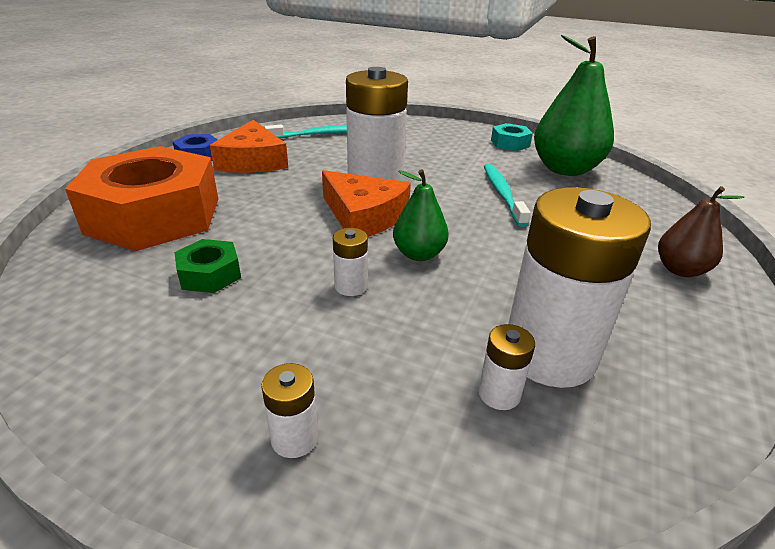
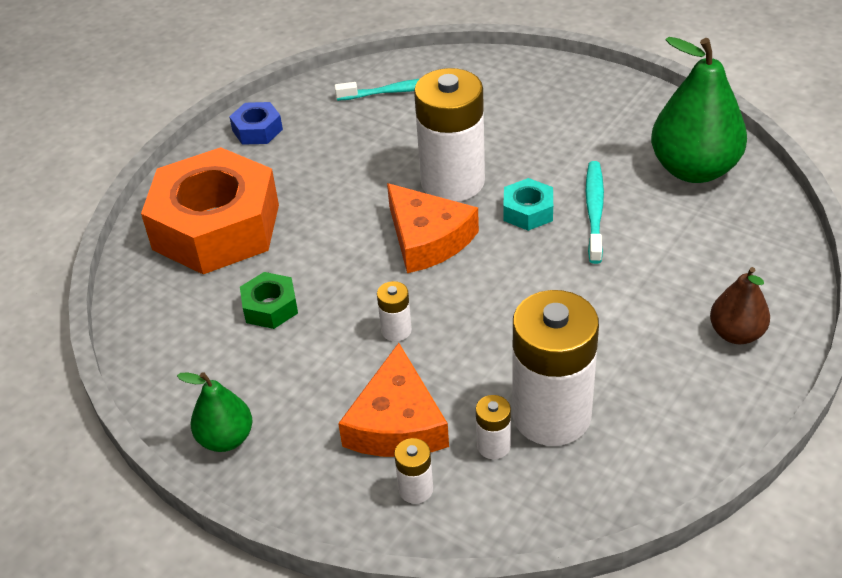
camera: 15 degrees right, 10 degrees up
orange cheese [210,120,288,173] -> orange cheese moved to [338,343,449,457]
white battery [261,363,318,458] -> white battery moved to [394,438,433,504]
green pear [393,169,449,261] -> green pear moved to [177,372,252,452]
turquoise nut [491,123,533,151] -> turquoise nut moved to [503,178,553,231]

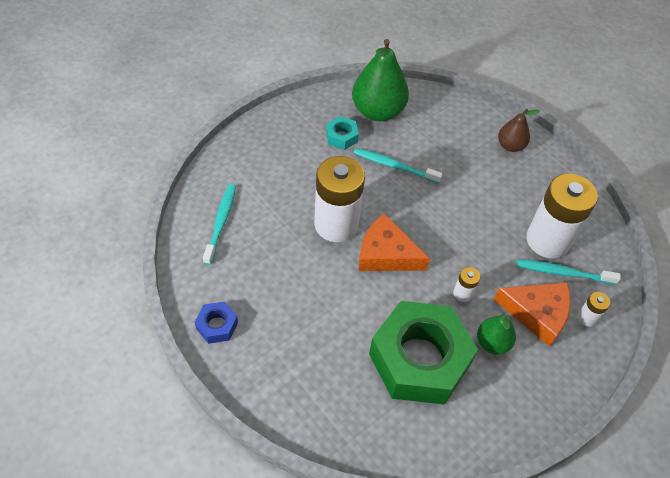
camera: 80 degrees left, 10 degrees up
orange nut [141,147,279,274] -> none
green pear [177,372,252,452] -> green pear moved to [477,314,516,354]
green nut [240,272,298,329] -> green nut [369,301,478,405], size x2.41
orange cheese [387,183,479,273] -> orange cheese turned 135 degrees counterclockwise [359,213,430,271]
white battery [476,395,511,459] -> turquoise toothbrush [516,259,621,285]
turquoise nut [503,178,553,231] -> turquoise nut moved to [326,116,359,150]

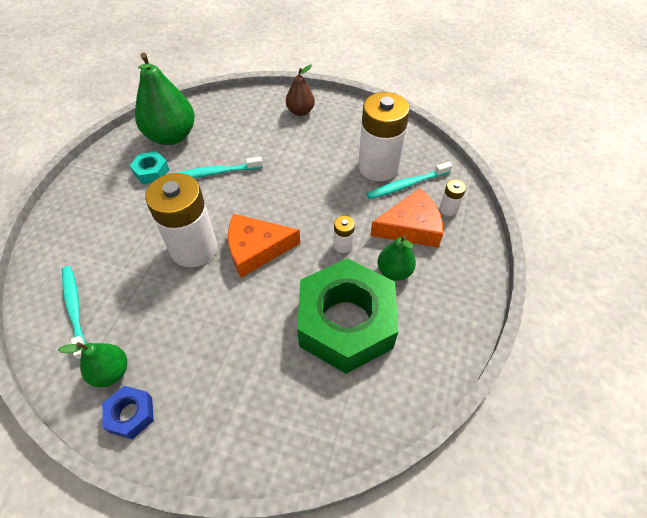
camera: 30 degrees left, 0 degrees up
none -> green pear [58,342,127,387]

